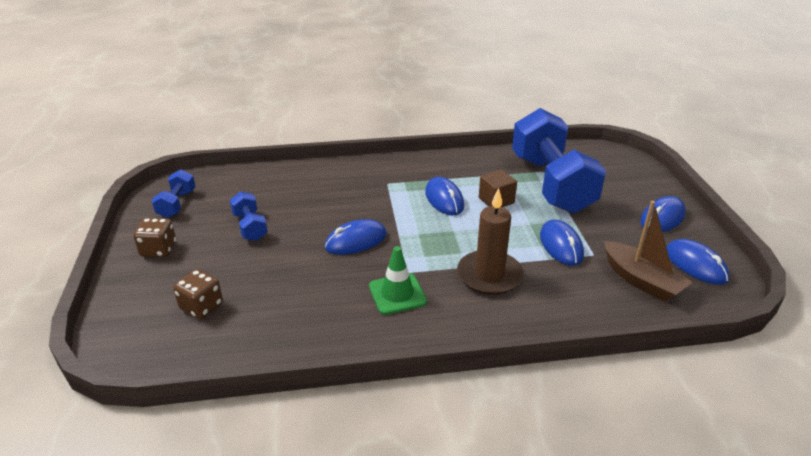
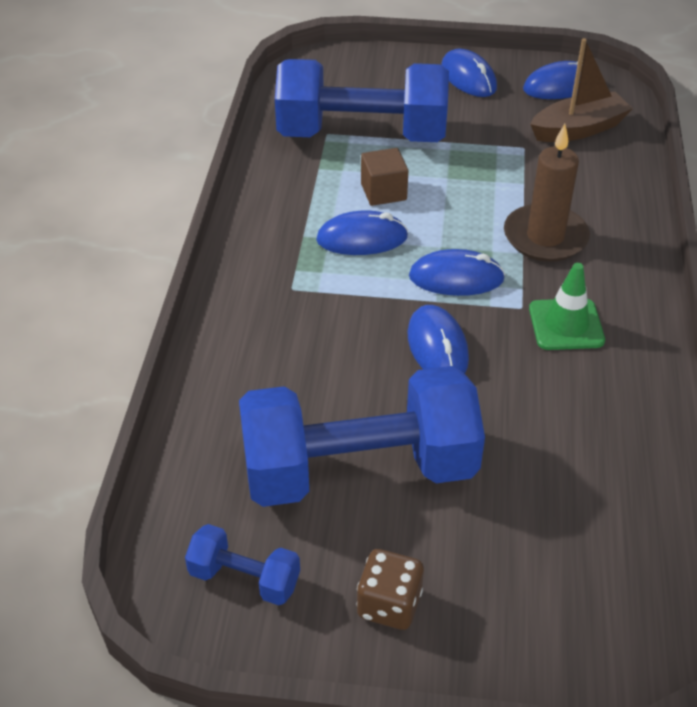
camera: 75 degrees left, 10 degrees up
brown dice [173,269,223,319] -> none
blue dumbbell [230,191,268,241] -> blue dumbbell [239,366,485,507], size x2.30
blue mouse [540,220,584,266] -> blue mouse moved to [409,249,505,296]

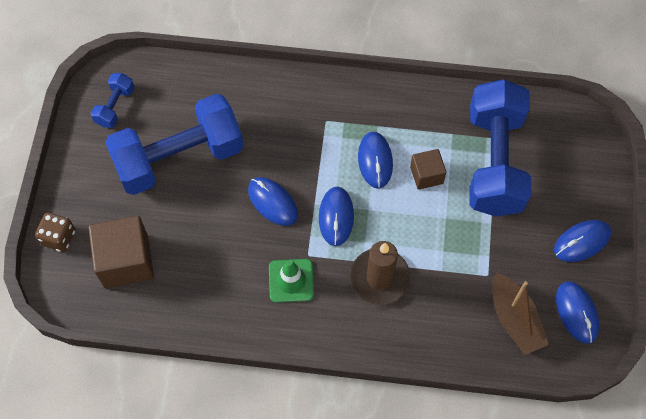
camera: 90 degrees right, 20 degrees up
blue dumbbell [239,366,485,507] -> blue dumbbell turned 75 degrees clockwise [105,94,244,195]
brown dice [357,549,424,630] -> brown dice moved to [35,212,75,252]
blue mouse [407,305,469,373] -> blue mouse turned 60 degrees clockwise [248,177,298,226]
none -> brown cube [89,216,154,289]

